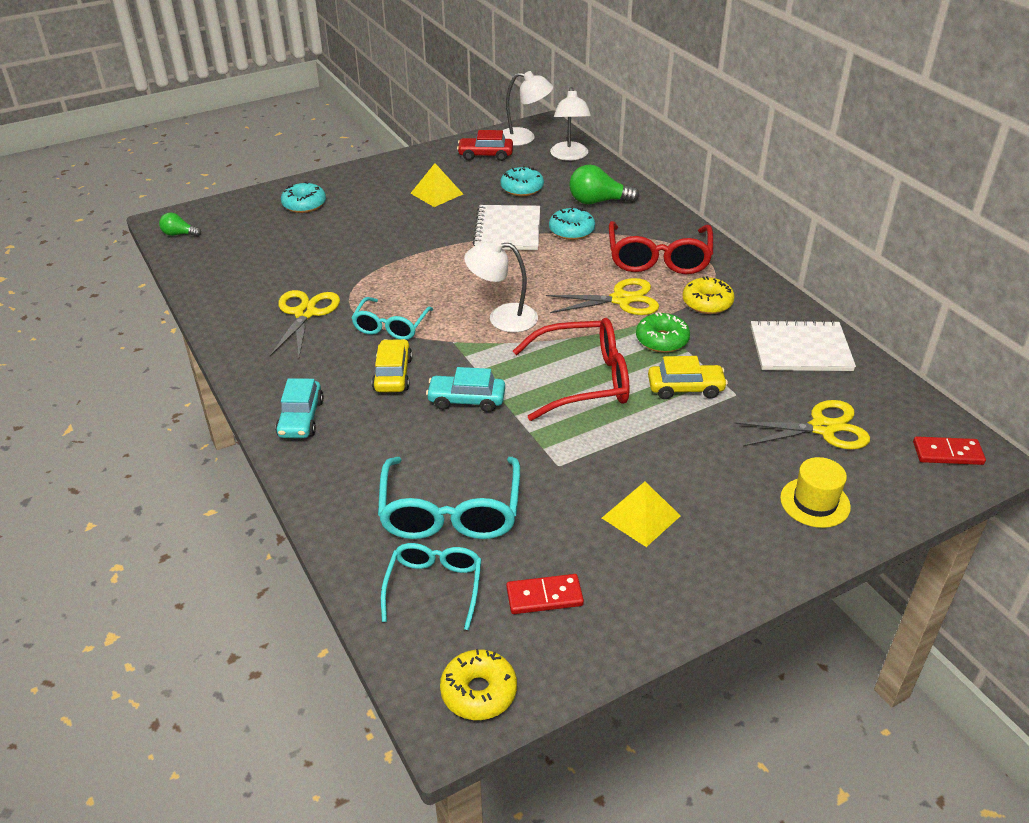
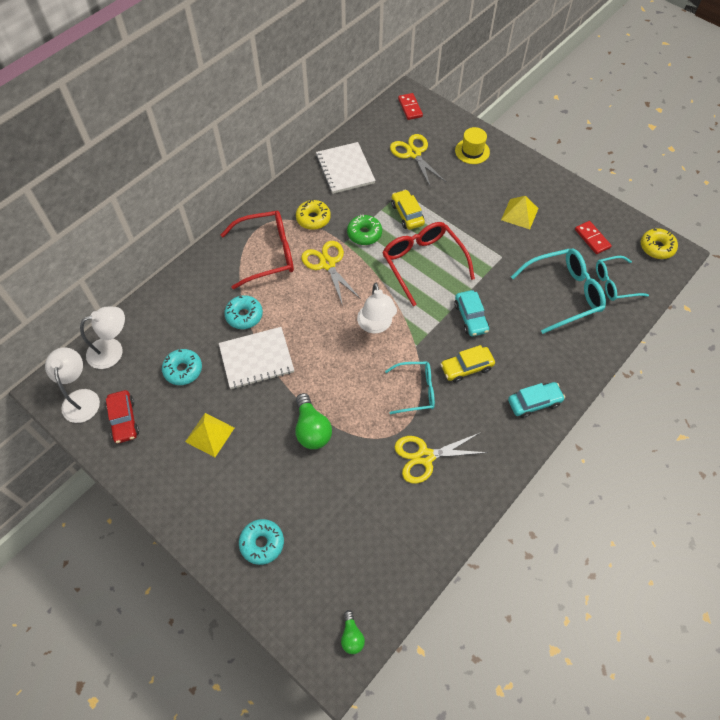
camera: 110 degrees left, 20 degrees up
green light bulb [569,165,640,204] -> green light bulb moved to [295,393,332,449]

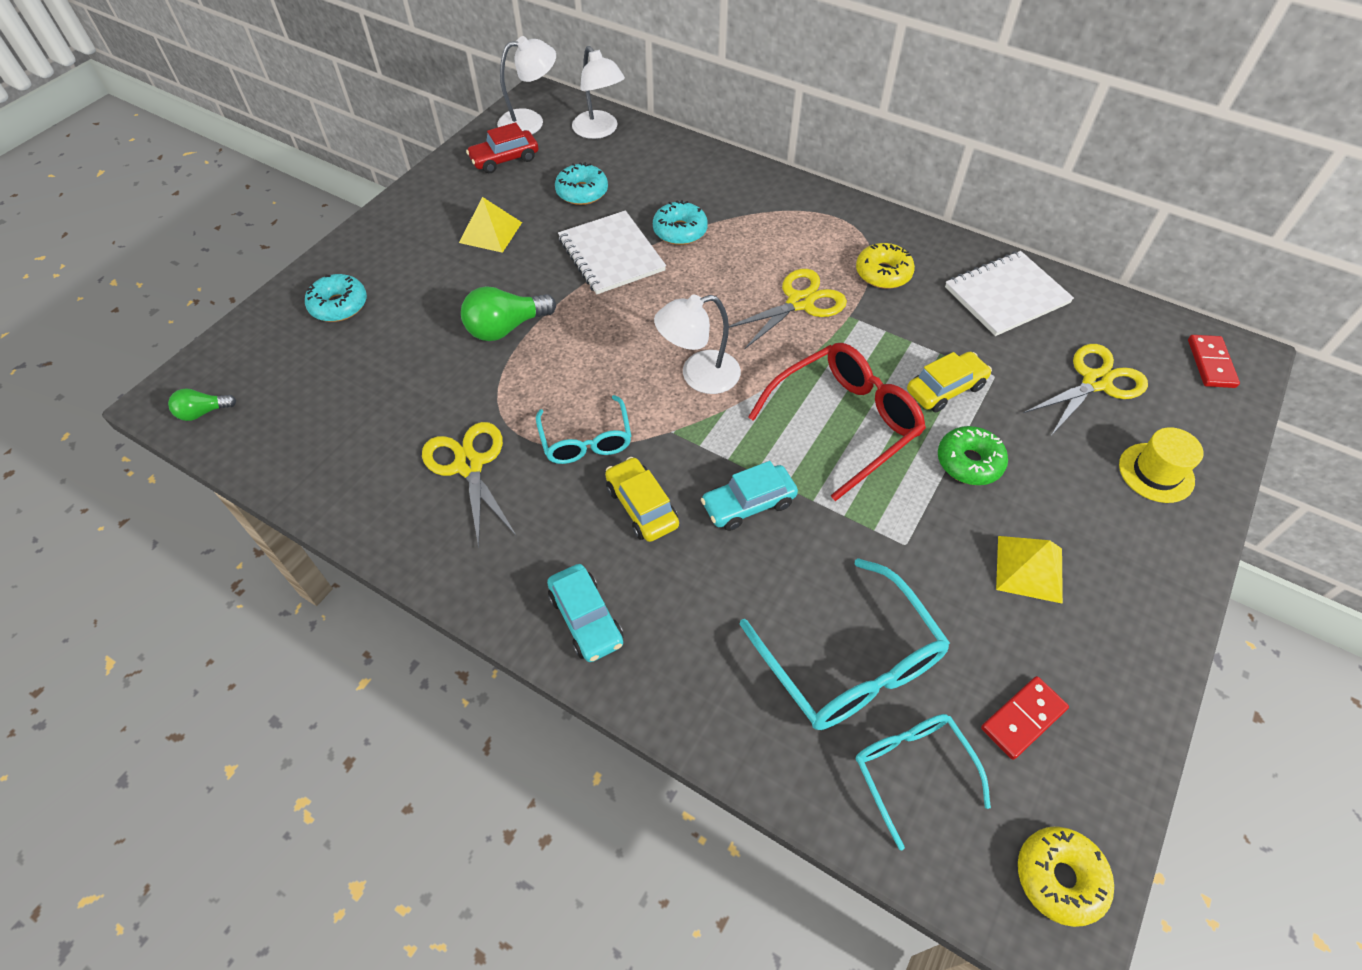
camera: 80 degrees right, 5 degrees down
red glasses [221,211,294,289] -> none
green donut [347,215,382,245] -> green donut moved to [938,426,1008,485]
red domino [398,93,423,120] -> red domino turned 60 degrees counterclockwise [1188,335,1240,388]

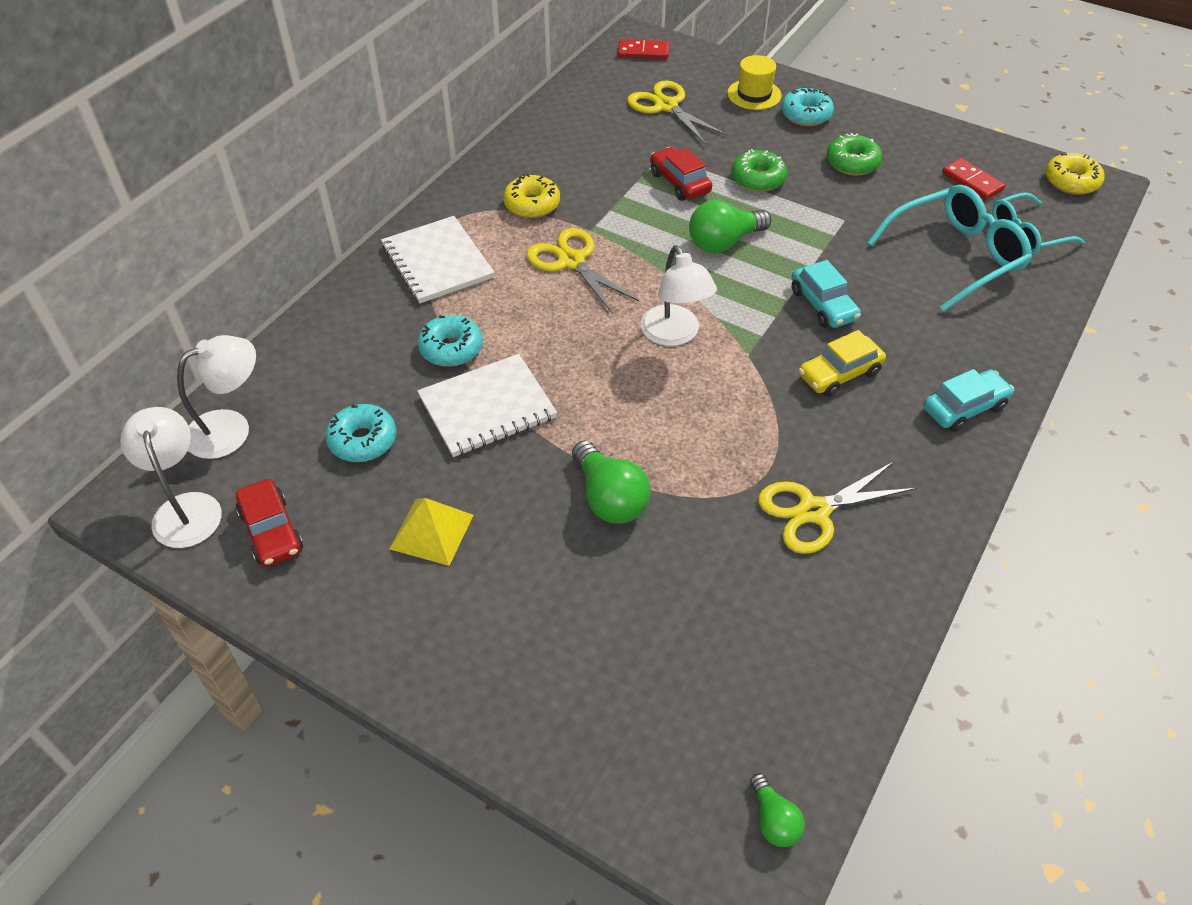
camera: 90 degrees left, 5 degrees down
turquoise donut [305,274,367,322] -> turquoise donut moved to [781,88,834,126]
turquoise glasses [536,395,631,464] -> none
red glasses [748,343,926,501] -> green light bulb [689,200,771,253]
yellow car [907,352,992,412] -> red car [650,147,712,201]
white notebook [945,251,1074,336] -> white notebook moved to [381,216,495,303]
yellow pyramid [996,536,1063,604] -> green donut [827,133,882,176]

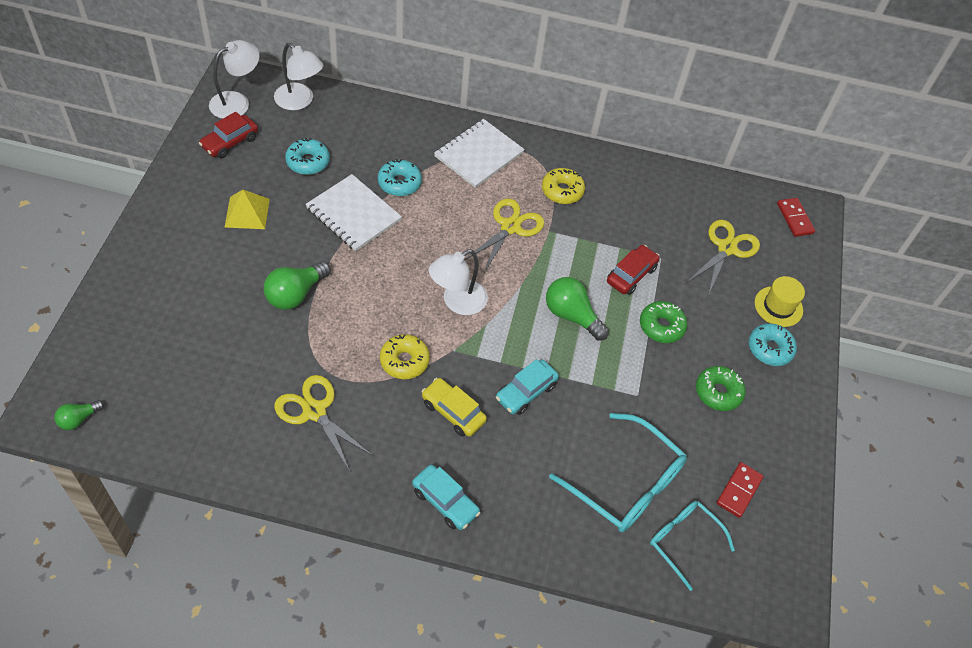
camera: 65 degrees right, 5 degrees up
yellow donut [1045,153,1105,195] -> yellow donut moved to [380,334,430,379]

